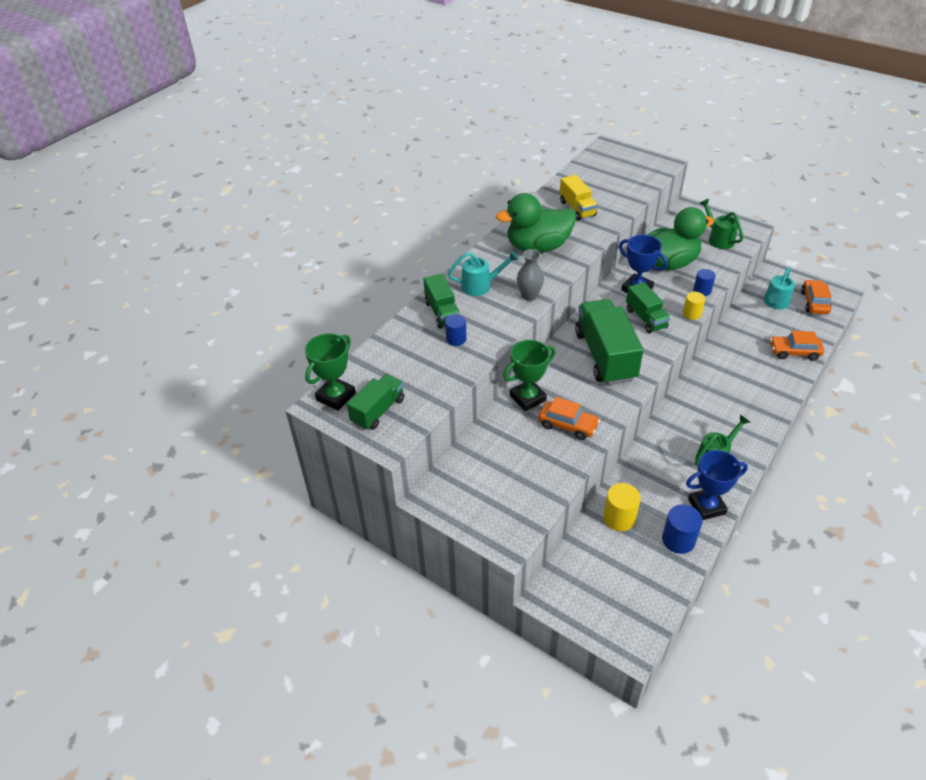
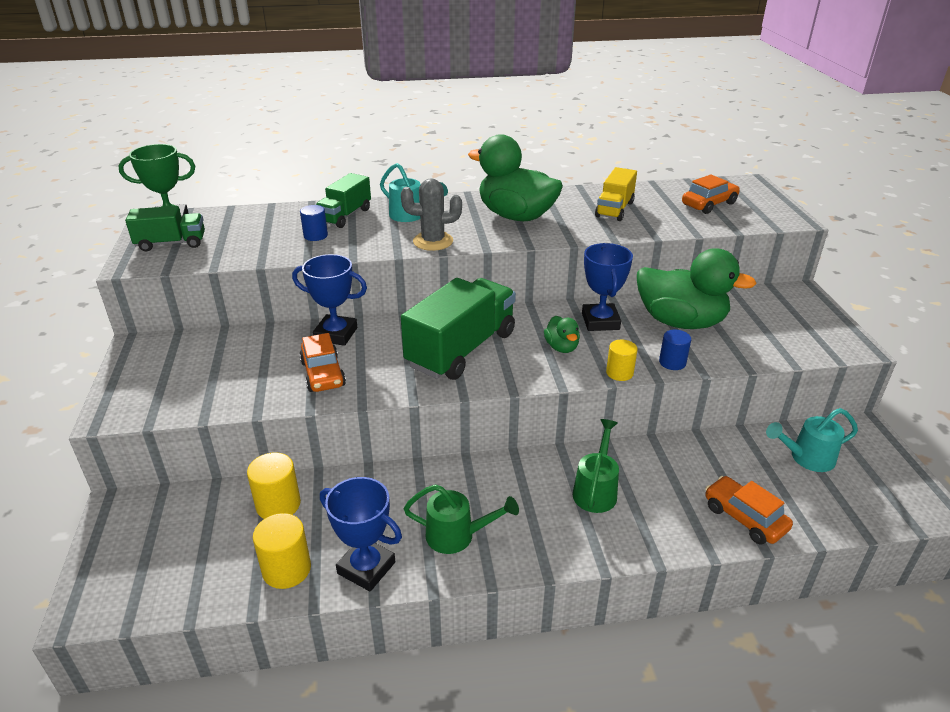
camera: 45 degrees right, 10 degrees down
green trophy [503,340,555,411] -> blue trophy [292,254,367,346]
grey vase [517,249,544,301] -> grey cactus [401,178,462,251]
green truck [626,282,670,333] -> green duck [544,316,580,353]
blue cylinder [662,504,702,554] -> yellow cylinder [253,513,311,589]
green watering can [700,199,743,249] -> green watering can moved to [573,419,619,513]
orange car [801,280,832,314] -> orange car moved to [682,174,740,214]

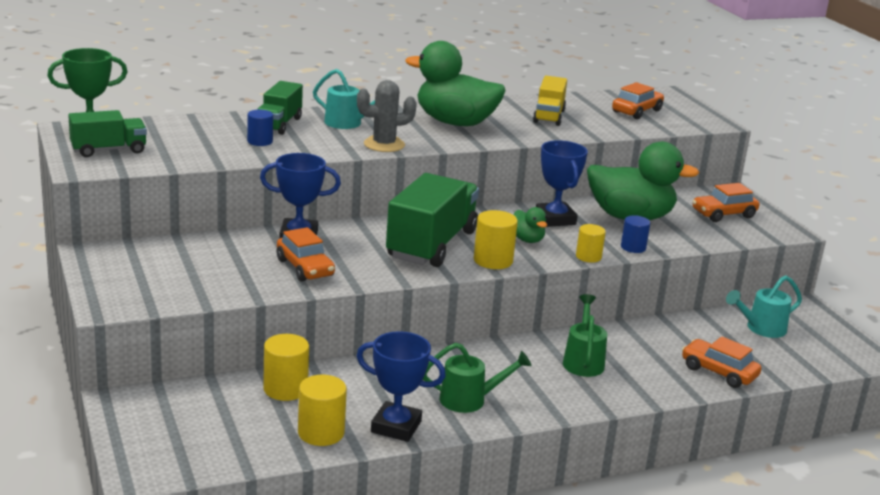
camera: 15 degrees left, 10 degrees down
none -> yellow cylinder [474,210,518,269]
none -> orange car [692,183,760,222]

